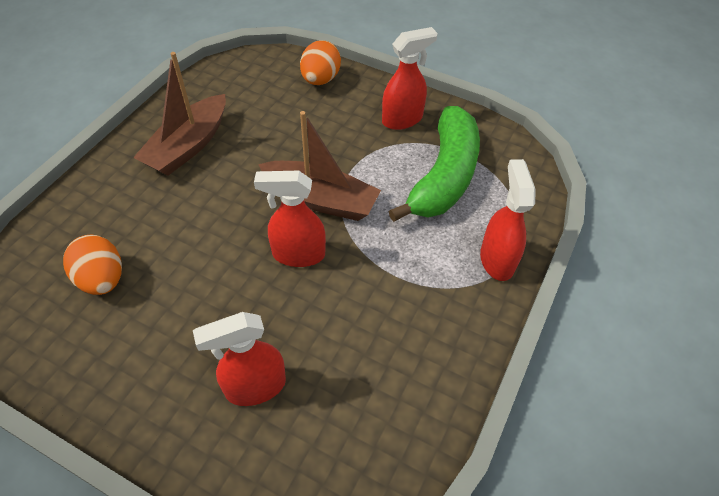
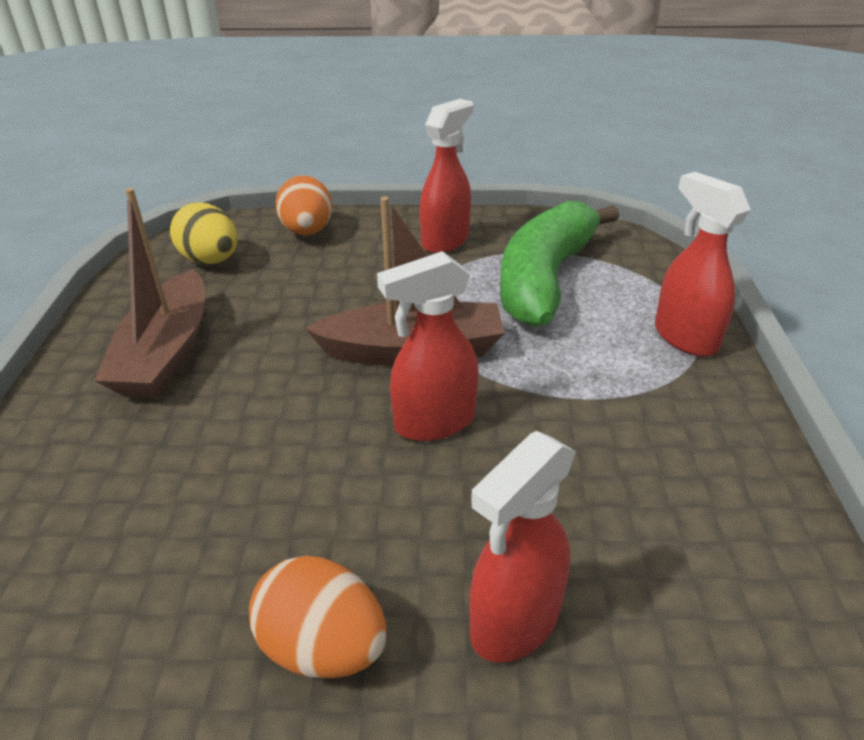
camera: 25 degrees left, 15 degrees down
orange egg [63,235,122,295] -> orange egg moved to [249,556,387,678]
green banana [388,106,480,222] -> green banana turned 150 degrees counterclockwise [500,201,619,327]
none -> yellow egg [170,202,237,264]

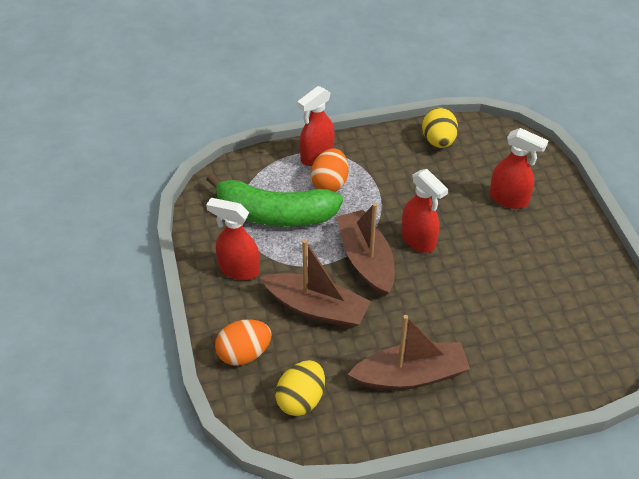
camera: 105 degrees left, 10 degrees up
orange egg [249,556,387,678] -> orange egg moved to [311,148,349,192]
none -> brown boat [261,240,371,329]
none -> yellow egg [422,108,458,148]

